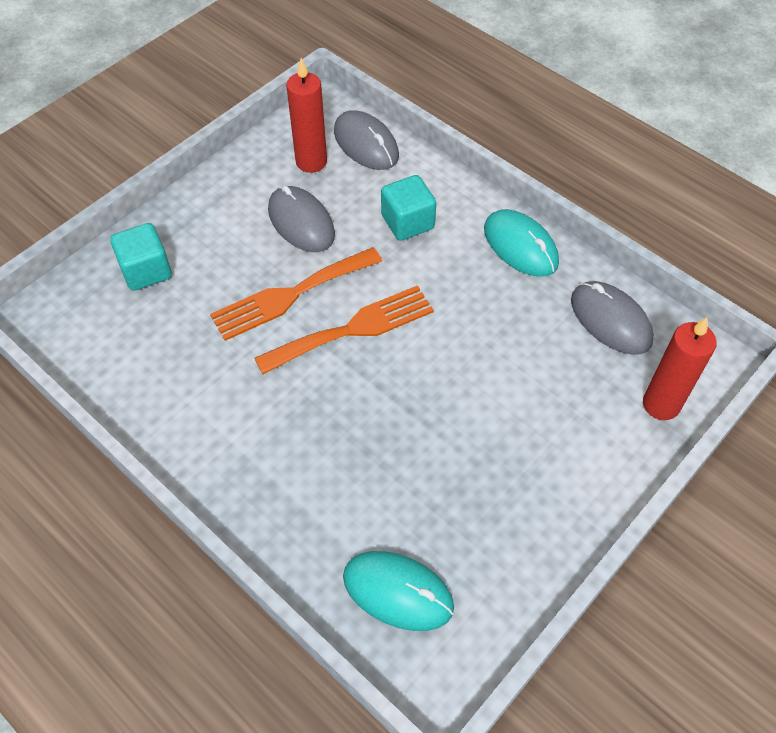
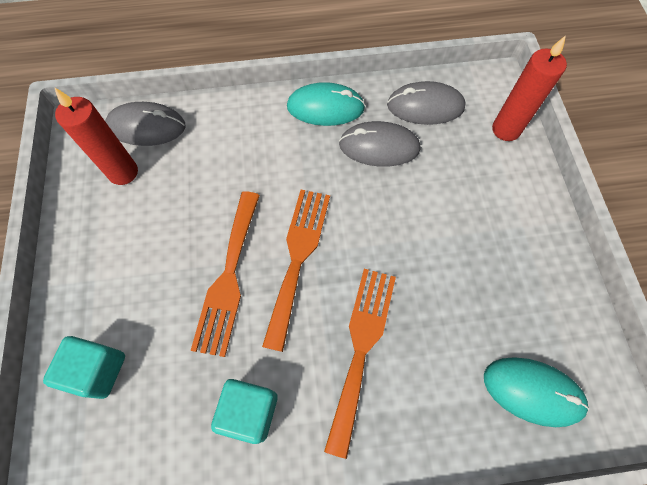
camera: 50 degrees left, 10 degrees up
grey mouse [268,186,335,252] -> grey mouse moved to [339,121,421,167]
turquoise mouse [343,551,454,631] -> turquoise mouse turned 45 degrees clockwise [484,357,589,427]
turquoise cube [381,175,436,241] -> turquoise cube moved to [211,379,278,444]
none -> orange fork [324,269,396,459]

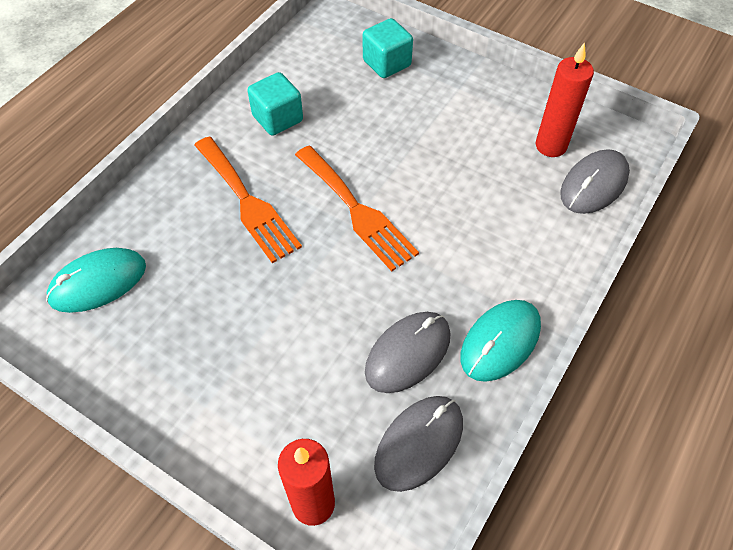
camera: 130 degrees right, 10 degrees down
orange fork [191,191,260,357] -> none

